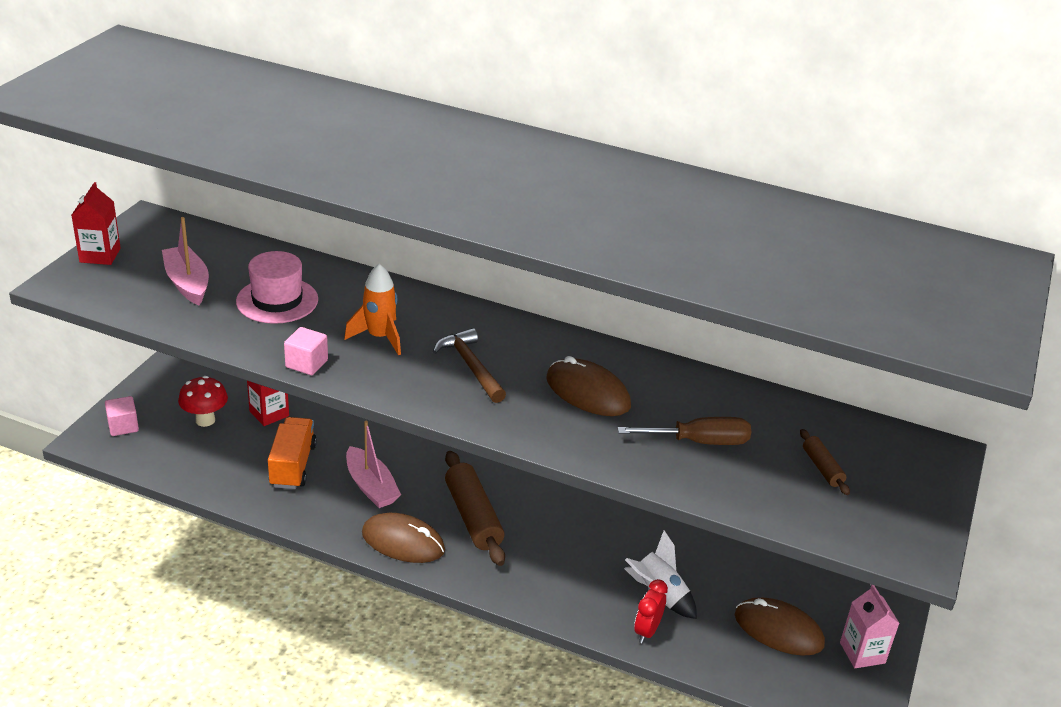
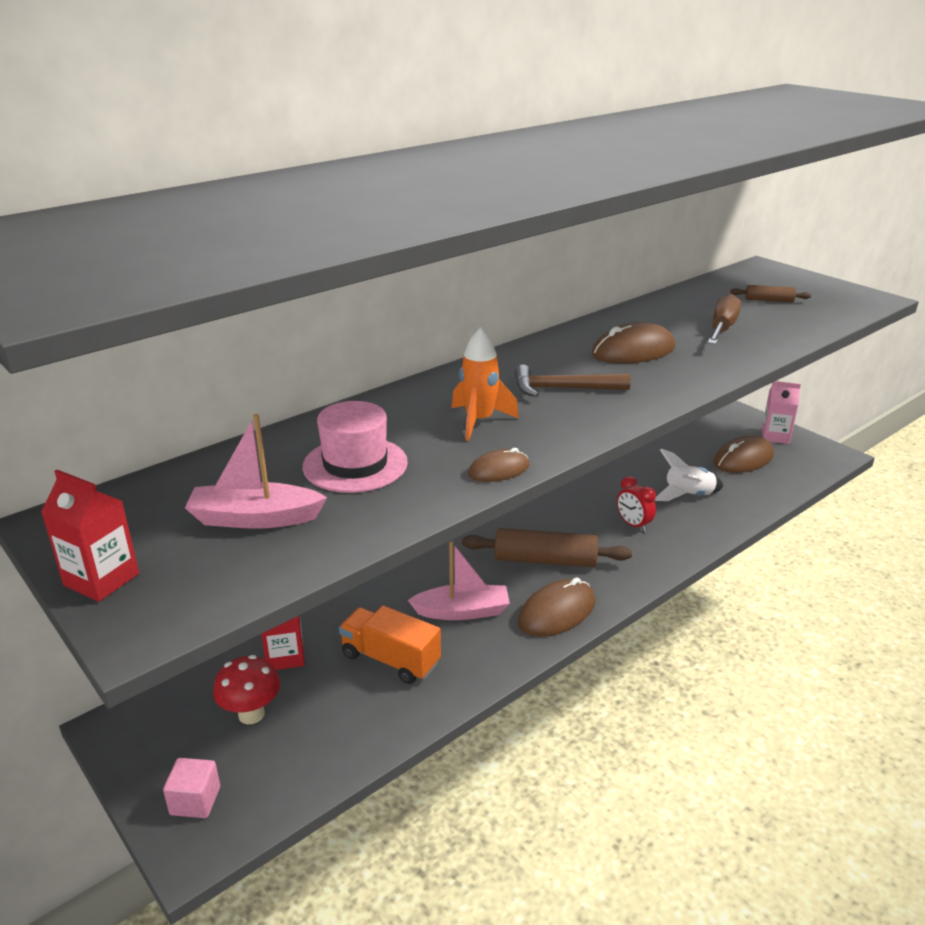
camera: 60 degrees left, 5 degrees down
pink cube [284,327,328,375] -> brown mouse [468,448,529,482]
red clock [634,579,668,643] -> red clock moved to [617,476,656,532]

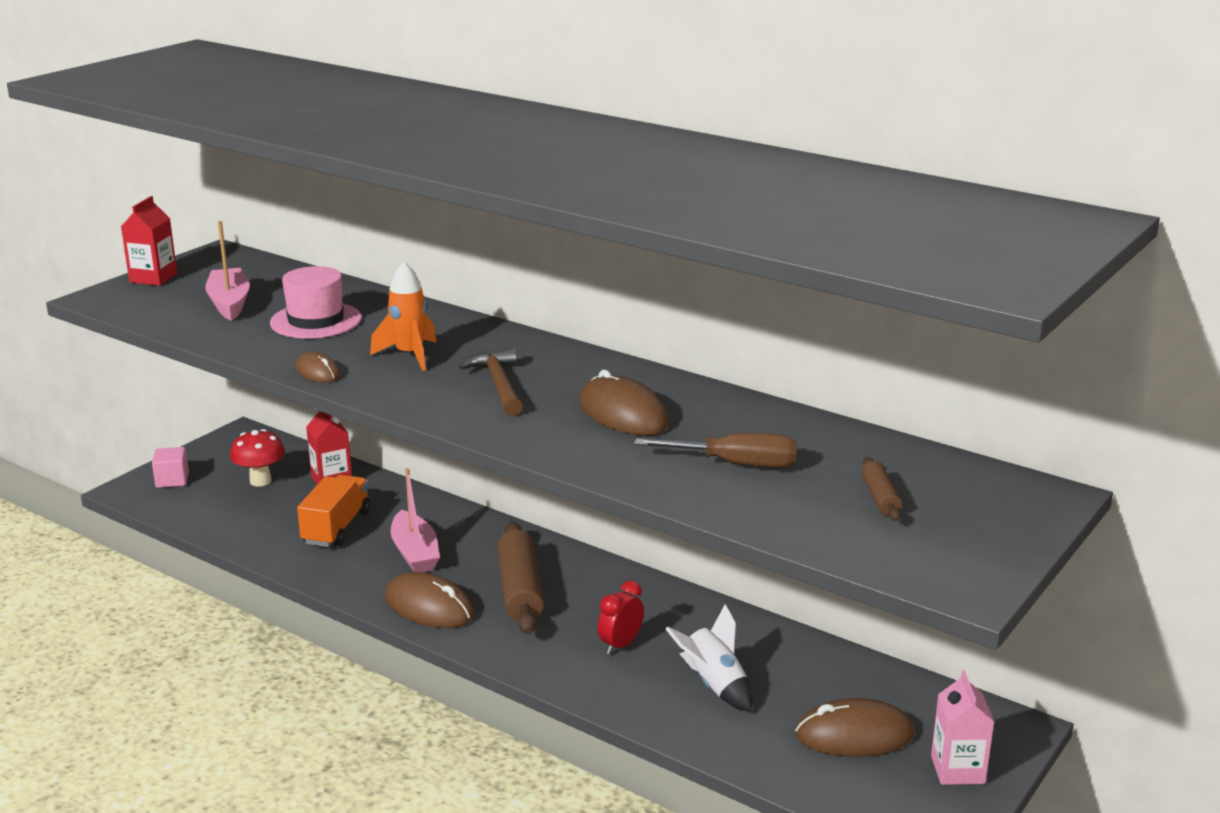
camera: 75 degrees right, 5 degrees down
brown mouse [713,436,774,473] -> brown mouse turned 45 degrees counterclockwise [795,698,914,757]

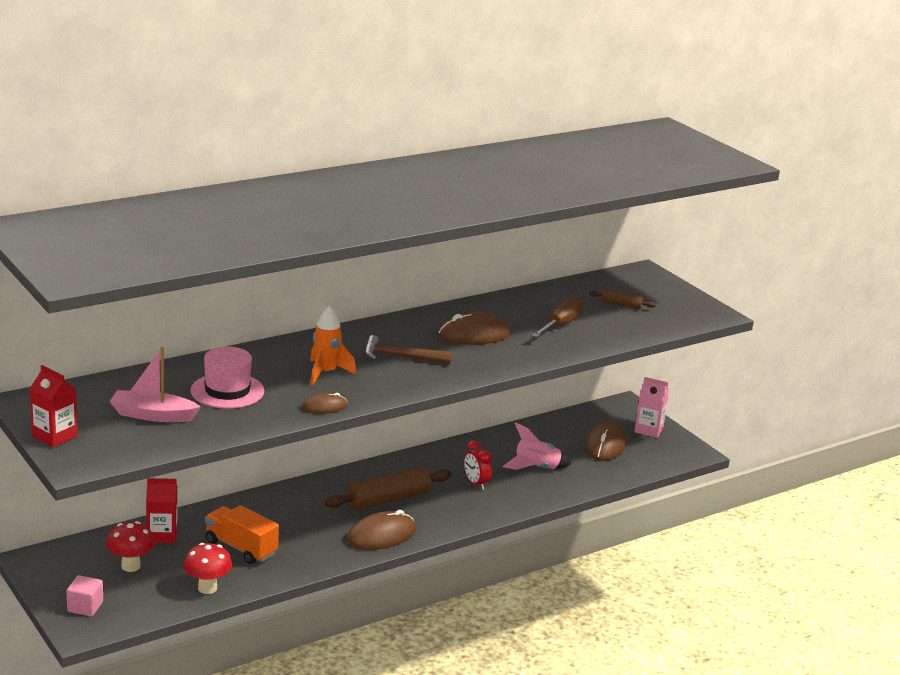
camera: 70 degrees left, 0 degrees up
pink boat [391,468,440,572] -> none
brown rolling pin [497,521,544,635] -> brown rolling pin turned 45 degrees counterclockwise [325,467,451,510]
white rocket [666,604,752,712] -> pink rocket [503,423,571,470]
none -> red mushroom [183,543,232,594]

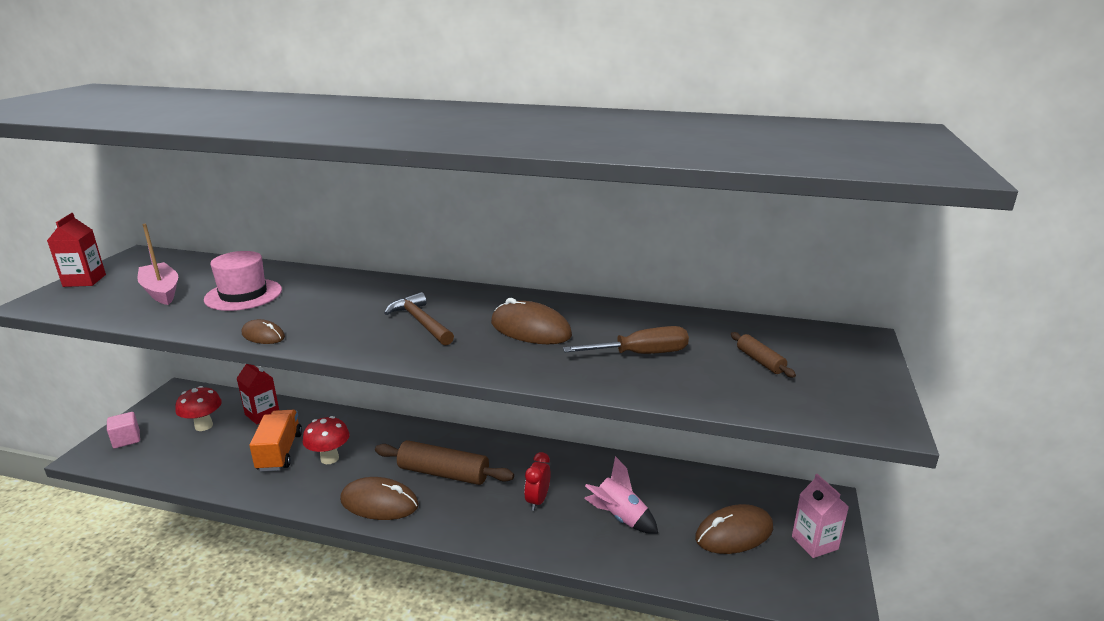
camera: 50 degrees right, 0 degrees up
red mushroom [183,543,232,594] -> red mushroom moved to [303,416,350,464]
orange rocket [310,306,356,385] -> none

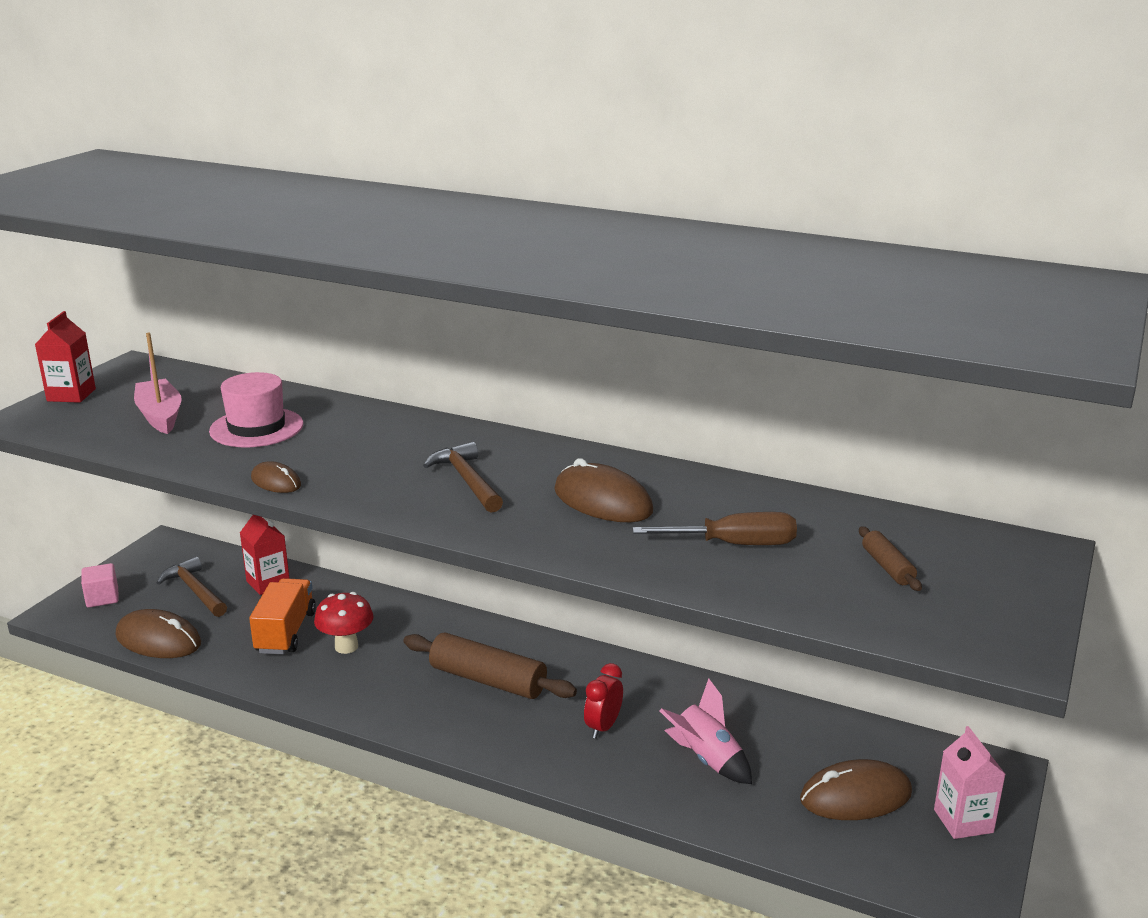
camera: 10 degrees right, 0 degrees up
red mushroom [176,386,222,431] -> brown hammer [157,557,227,617]
brown mouse [340,477,419,520] -> brown mouse moved to [116,609,201,658]

